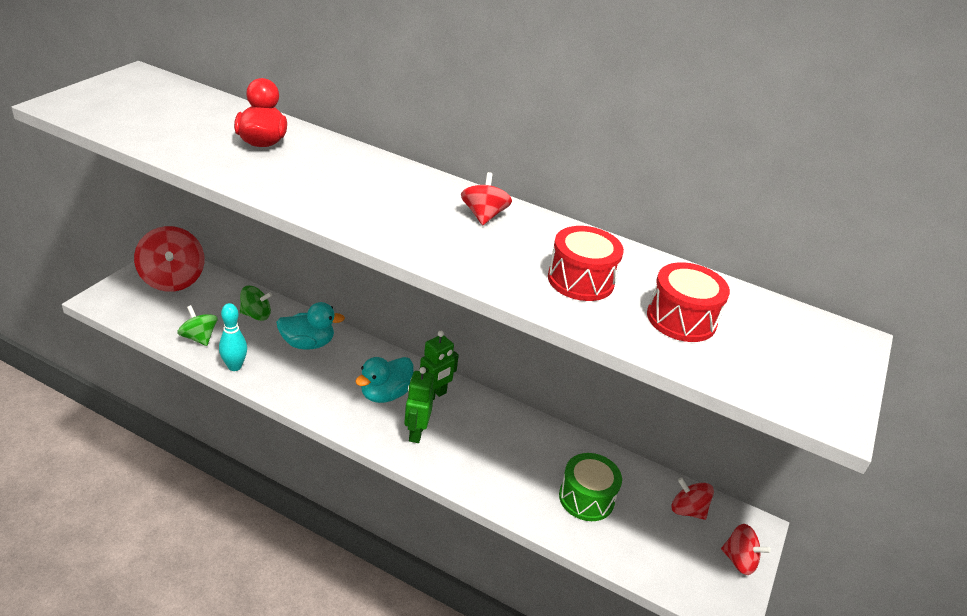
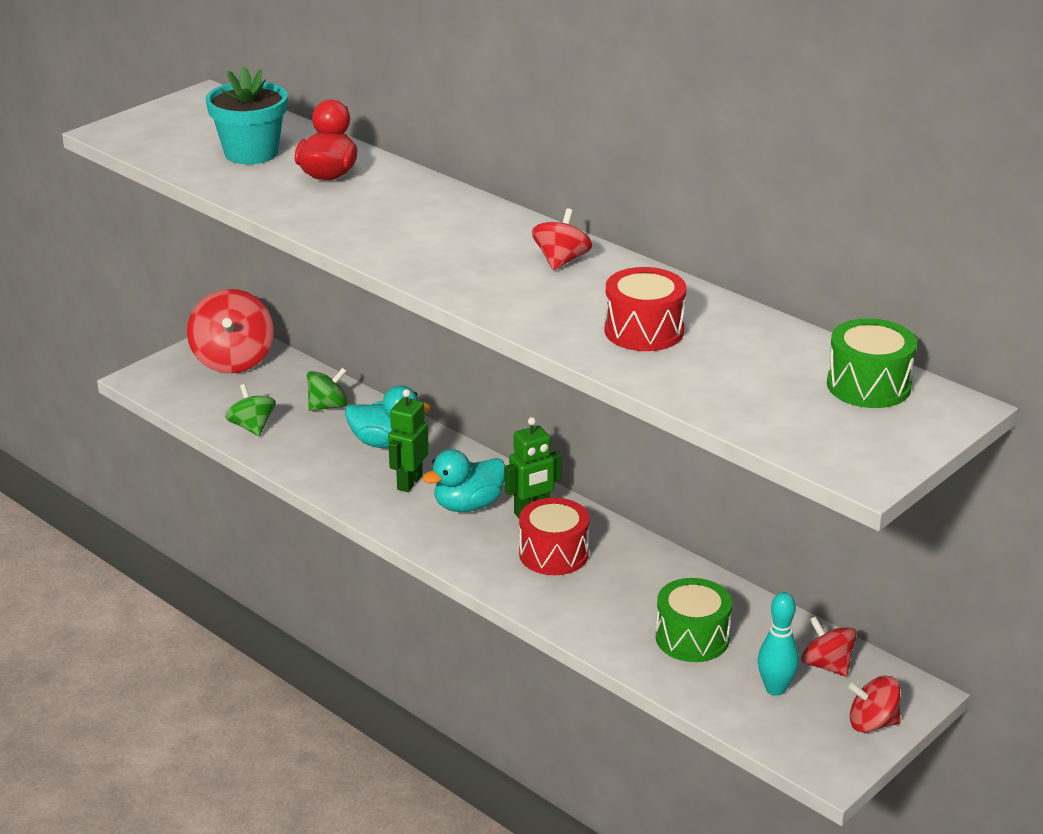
camera: 20 degrees right, 5 degrees down
turquoise bowling pin [219,303,247,371] -> turquoise bowling pin moved to [758,592,799,696]
green spinning top [240,286,272,321] -> green spinning top turned 45 degrees counterclockwise [307,367,348,411]
green robot [404,367,434,443] -> green robot moved to [388,389,429,492]
red drum [647,262,730,342] -> red drum moved to [519,498,589,575]
red spinning top [721,524,771,575] -> red spinning top turned 135 degrees clockwise [848,676,901,733]
none -> turquoise flower pot [206,67,288,164]
none -> green drum [827,318,917,408]

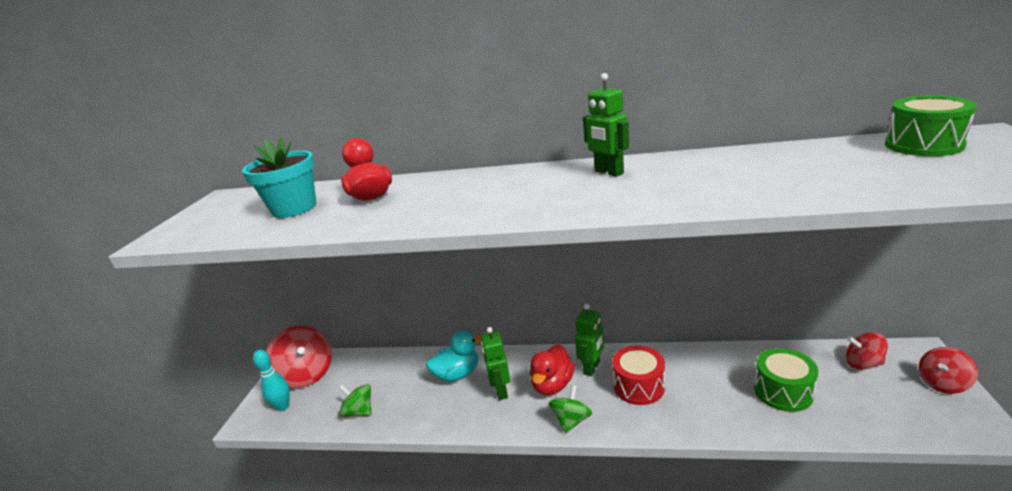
camera: 30 degrees left, 5 degrees down
green spinning top [307,367,348,411] -> green spinning top moved to [549,385,592,433]
turquoise duck [422,449,505,512] -> red duck [530,344,574,395]
red spinning top [532,208,592,270] -> green robot [583,73,629,177]
red drum [604,267,686,351] -> none
turquoise bowling pin [758,592,799,696] -> turquoise bowling pin moved to [253,350,290,411]

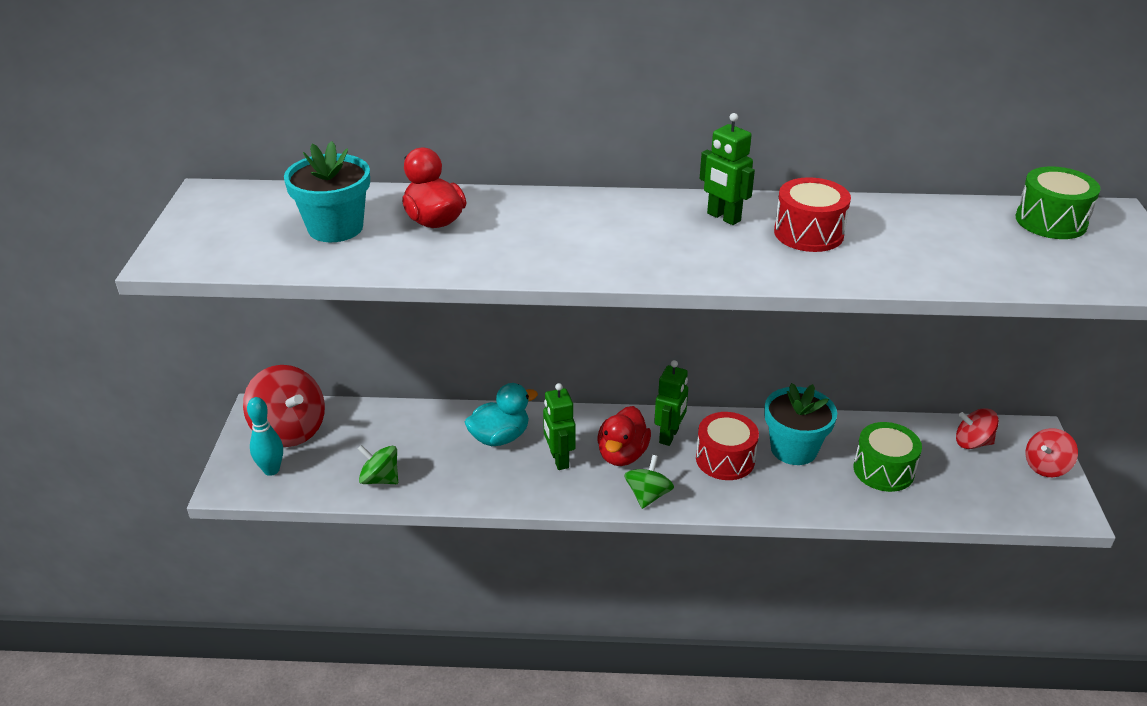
camera: 10 degrees left, 10 degrees up
none -> turquoise flower pot [764,383,837,465]
none -> red drum [774,177,851,252]

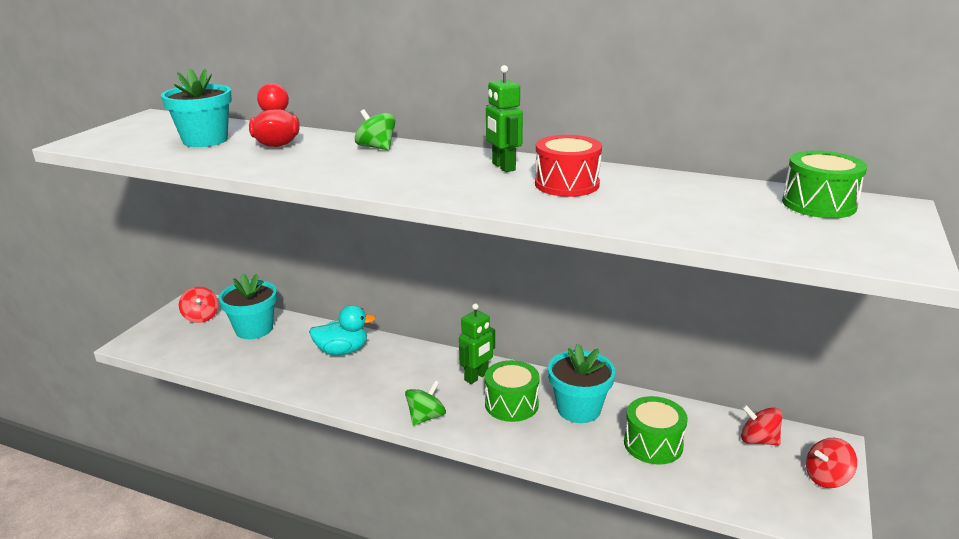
camera: 20 degrees right, 10 degrees down
red spinning top [243,365,325,447] -> red spinning top [179,287,218,323], size x0.58
turquoise bowling pin [247,397,283,476] -> none
green spinning top [358,445,398,484] -> green spinning top moved to [355,109,396,150]
green robot [543,383,576,470] -> none
red duck [597,406,651,466] -> none
red drum [696,412,759,480] -> green drum [485,360,540,422]
none -> turquoise flower pot [219,273,277,339]

